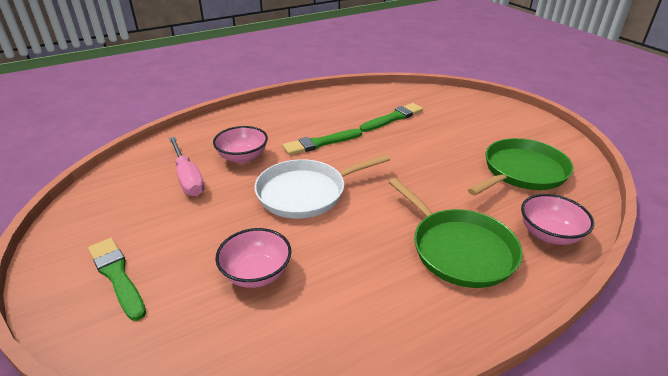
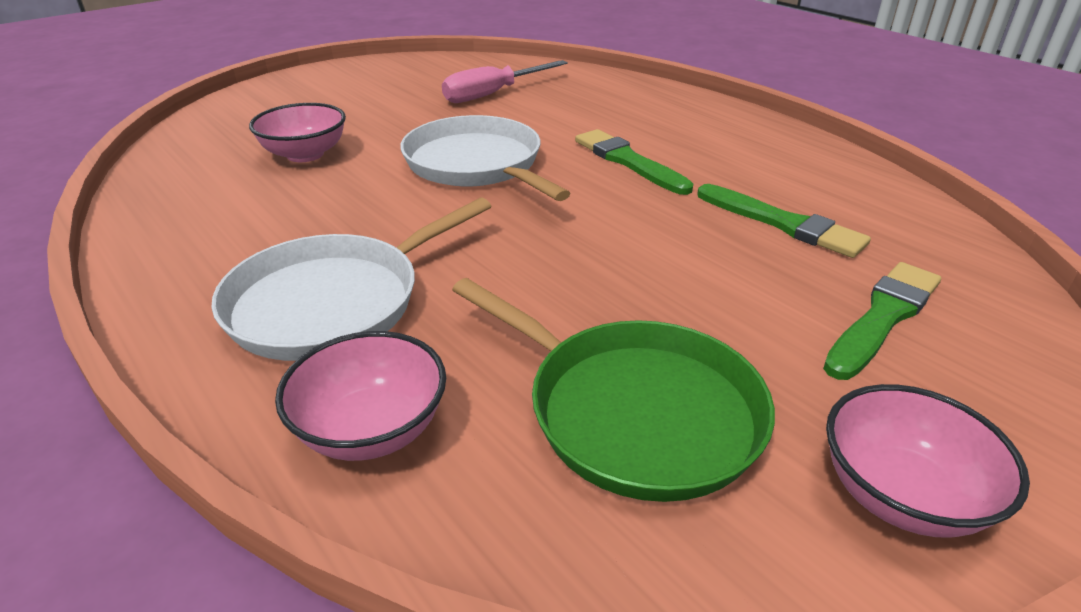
camera: 80 degrees right, 0 degrees up
green brush [88,238,146,321] -> green brush moved to [823,262,941,380]
pink bowl [213,126,268,163] -> pink bowl moved to [826,384,1030,537]
green pan [389,178,523,288] -> white pan [212,198,491,361]

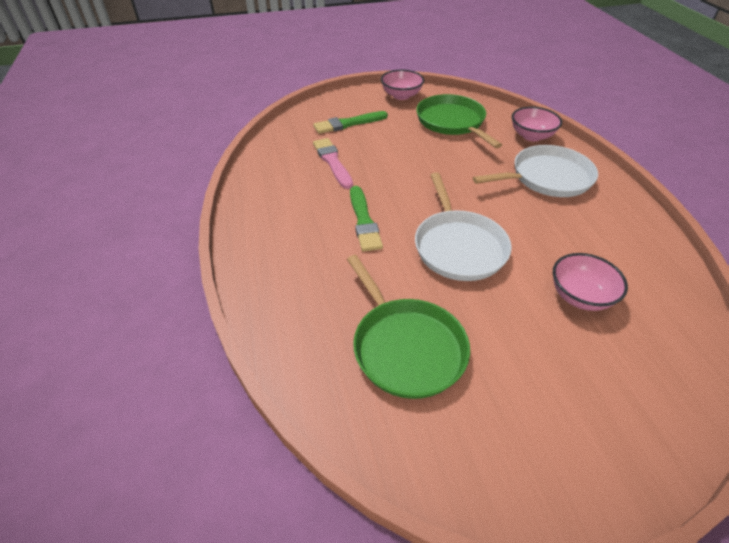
camera: 155 degrees left, 10 degrees up
pink screwdriver [442,60,568,103] -> green pan [347,255,470,399]
green brush [697,184,871,258] -> pink brush [313,138,353,189]

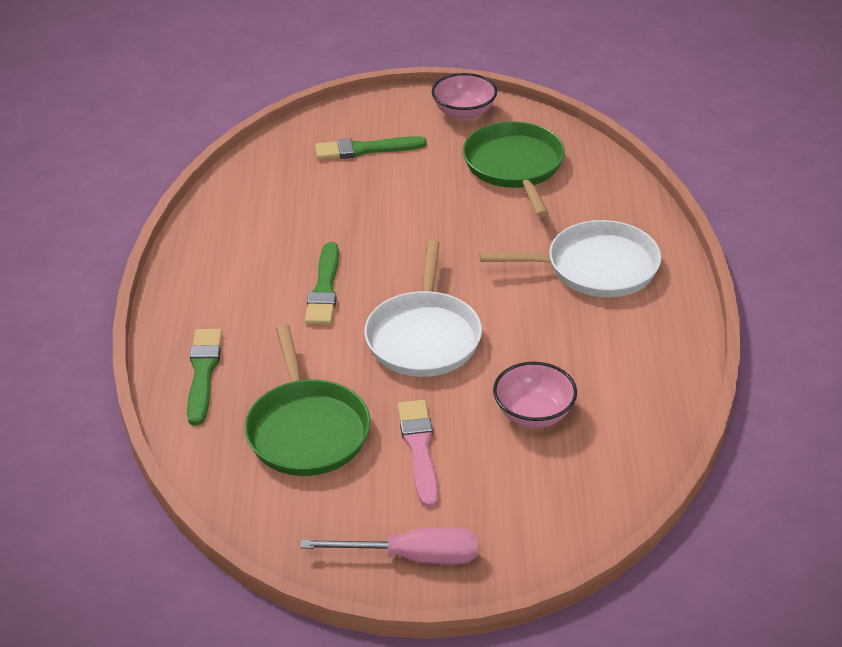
camera: 15 degrees right, 5 degrees down
pink brush [313,138,353,189] -> pink brush moved to [398,400,439,508]
pink bowl [512,107,562,141] -> none
none -> green brush [187,329,222,426]
none -> pink screwdriver [300,528,477,564]

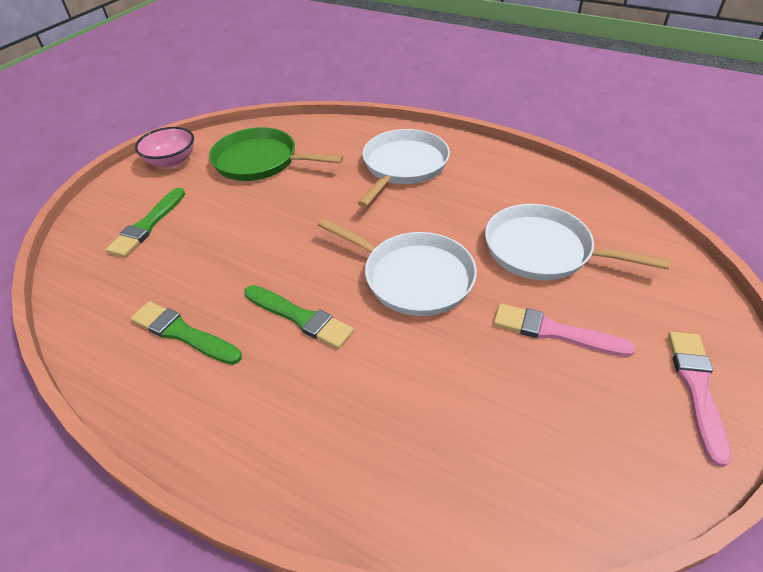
camera: 60 degrees left, 5 degrees up
green brush [187,329,222,426] -> green brush moved to [130,301,242,365]
green pan [244,324,371,476] -> none
pink screwdriver [300,528,477,564] -> pink brush [668,332,731,467]
pink bowl [493,362,577,428] -> white pan [485,204,670,280]

